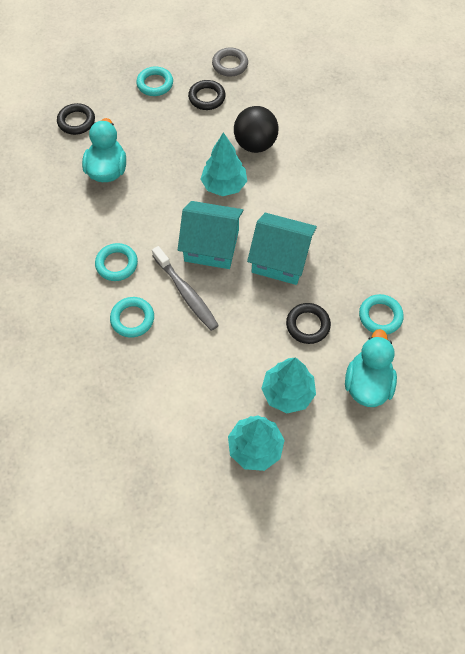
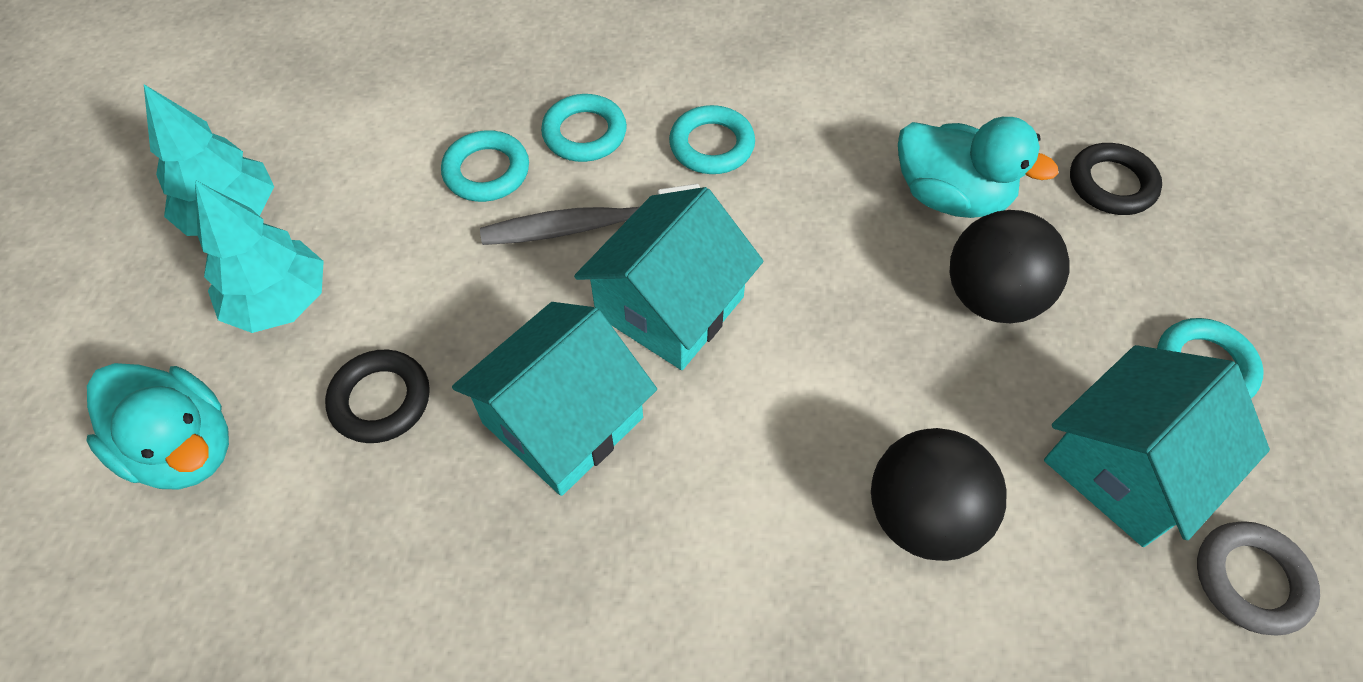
camera: 115 degrees right, 5 degrees down
black ring [188,80,226,110] -> turquoise house [1044,345,1270,547]
turquoise tree [201,132,247,196] -> none
turquoise ring [359,294,404,334] -> turquoise ring moved to [441,130,529,202]
none -> black ball [950,210,1070,323]

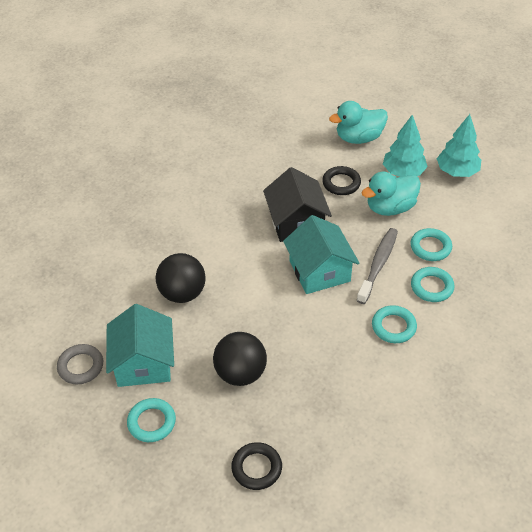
camera: 125 degrees right, 10 degrees down
turquoise house [452,302,657,496] -> black house [263,167,332,242]
turquoise duck [898,117,1058,218] -> turquoise duck moved to [361,172,421,216]

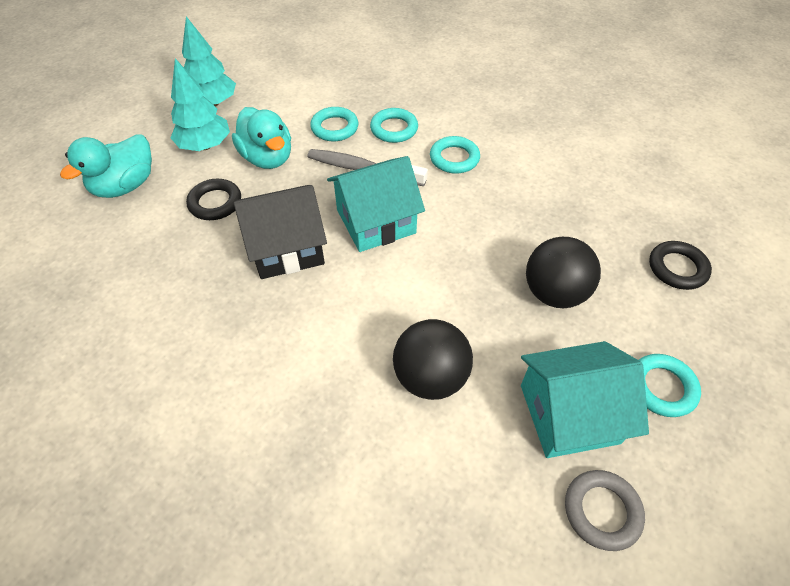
camera: 95 degrees left, 5 degrees up
turquoise duck [329,101,388,144] -> turquoise duck turned 60 degrees clockwise [60,134,152,198]

